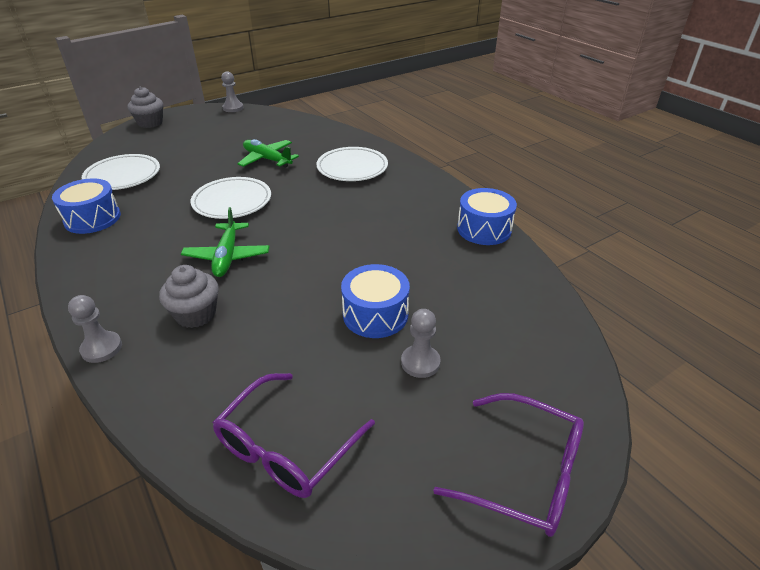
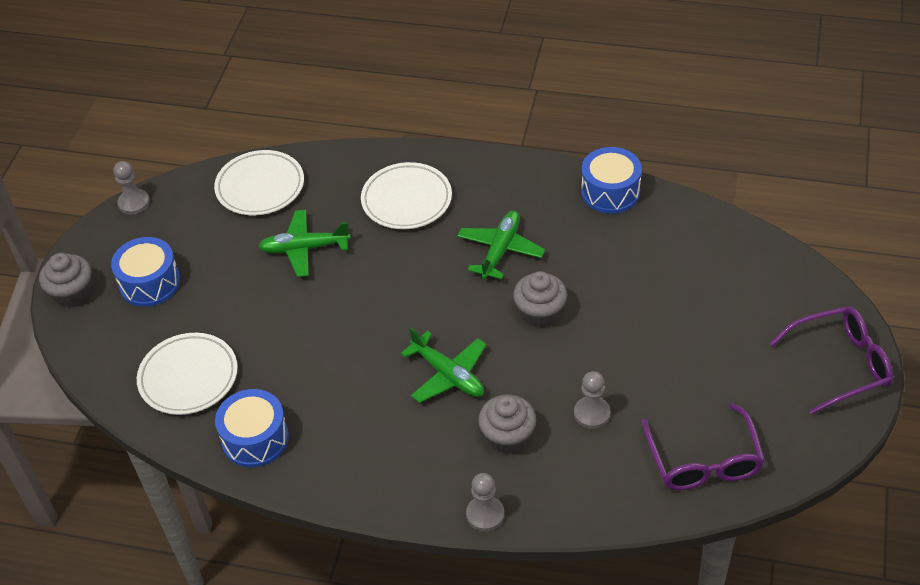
camera: 40 degrees left, 10 degrees up
white plate [191,177,271,219] -> white plate moved to [214,150,304,215]
blue drum [341,264,410,338] -> blue drum moved to [111,237,180,307]
grey pawn [401,309,441,378] -> grey pawn moved to [574,371,611,429]
none -> green plane [457,211,545,279]
none -> grey cupcake [513,271,567,328]

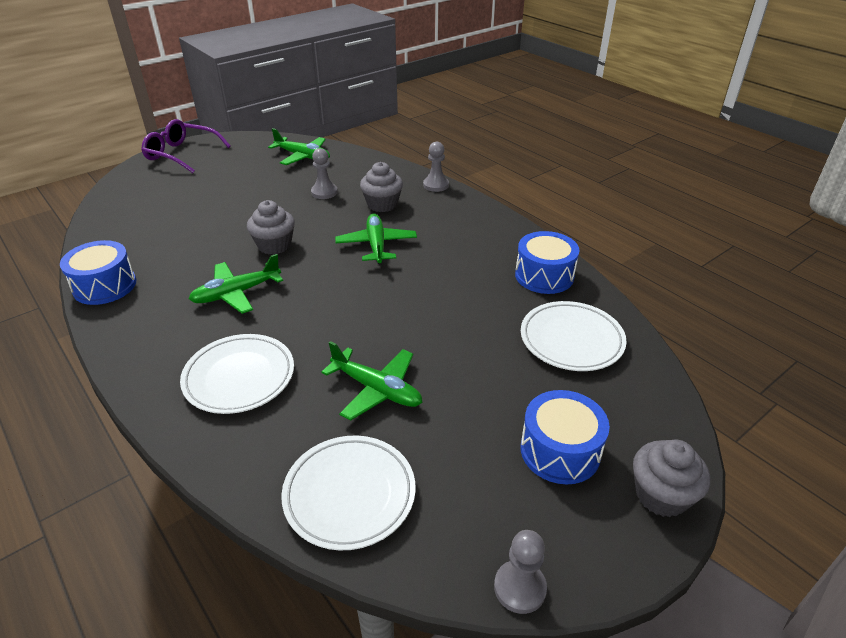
camera: 145 degrees left, 10 degrees down
purple glasses [642,403,765,491] -> green plane [268,128,330,165]

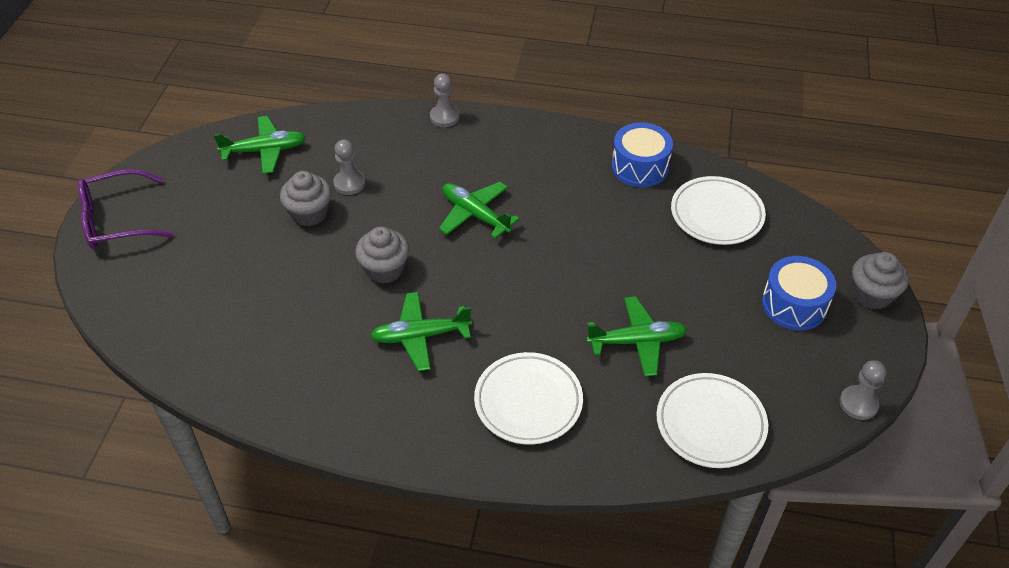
camera: 40 degrees left, 10 degrees up
blue drum [60,240,136,305] -> none
green plane [189,254,283,314] -> green plane turned 60 degrees clockwise [370,292,472,371]
grey cupcake [360,162,403,212] -> grey cupcake moved to [280,171,332,226]

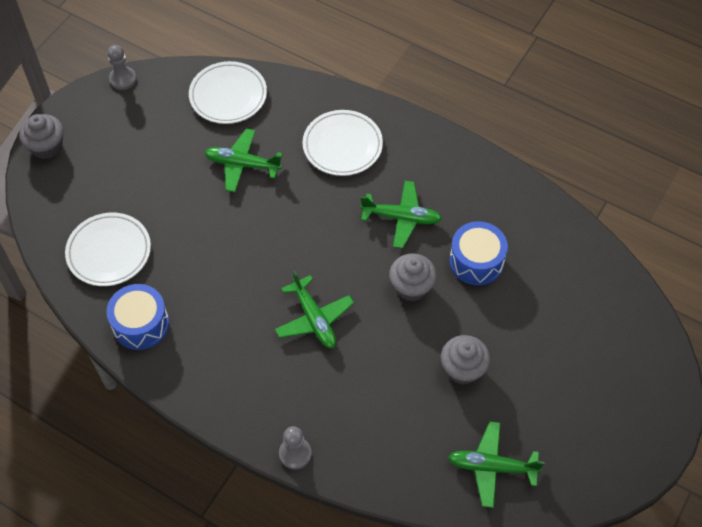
camera: 160 degrees left, 10 degrees up
purple glasses [78,169,173,249] -> none
grey pawn [333,139,365,195] -> none
blue drum [762,256,836,330] -> blue drum moved to [449,221,508,285]

